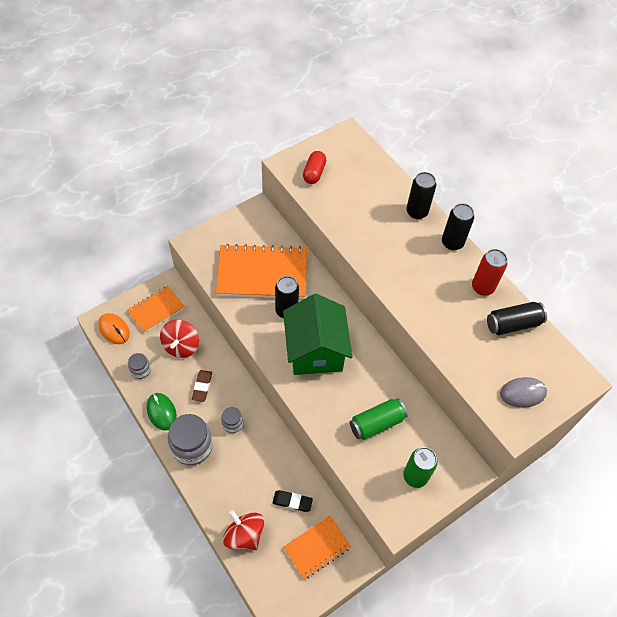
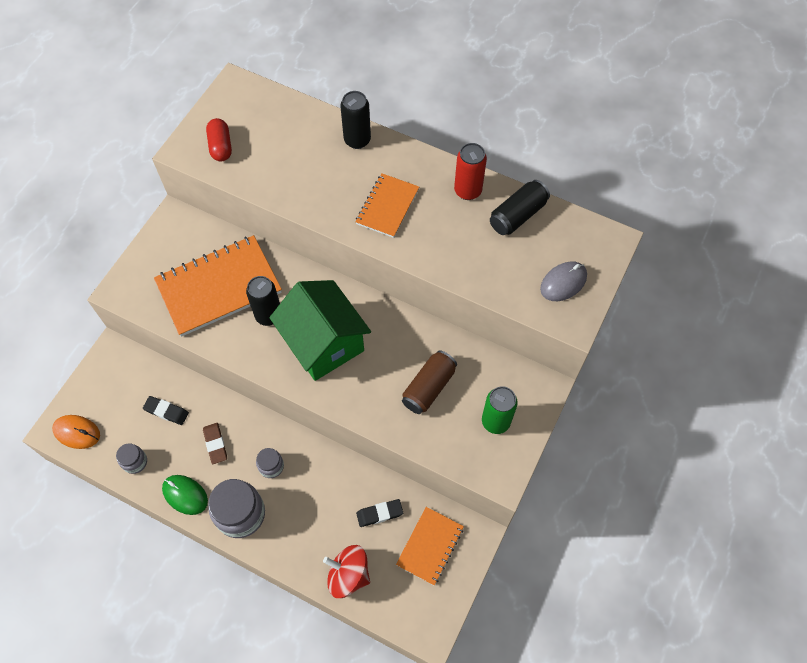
camera: 25 degrees left, 5 degrees up
orange notebook [127,286,185,333] -> orange notebook moved to [355,173,419,238]
red spinning top [160,320,199,358] -> black eraser [143,396,189,425]
green can [350,398,407,440] -> brown can [402,350,457,414]
black can [442,203,474,250] -> none

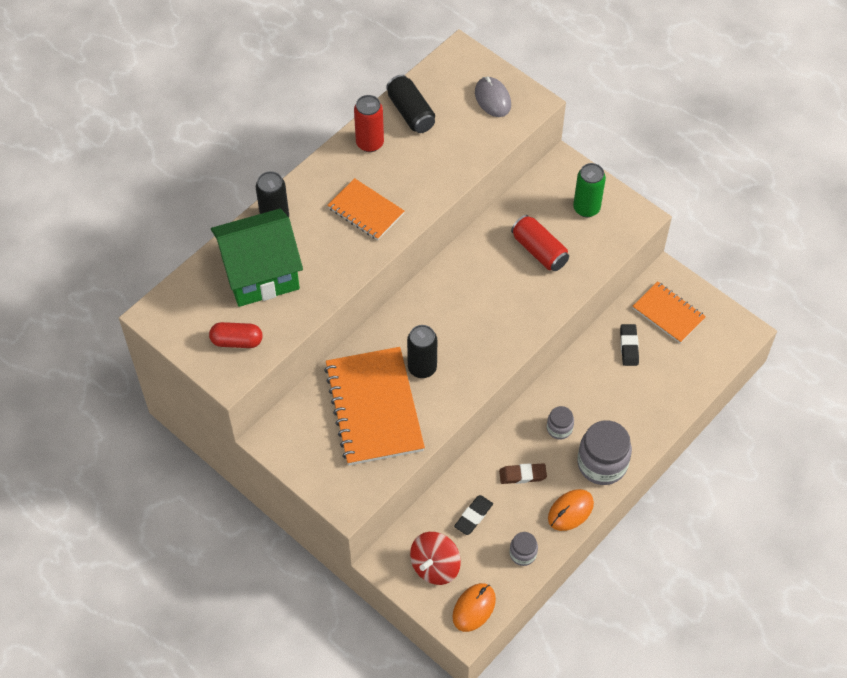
camera: 75 degrees left, 5 degrees down
green mouse [162,475,208,515] -> orange mouse [548,489,594,531]
green house [269,280,371,381] -> green house moved to [211,209,303,307]
red spinning top [323,545,370,598] -> red spinning top moved to [410,532,461,585]
brown can [402,350,457,414] -> red can [511,215,569,271]

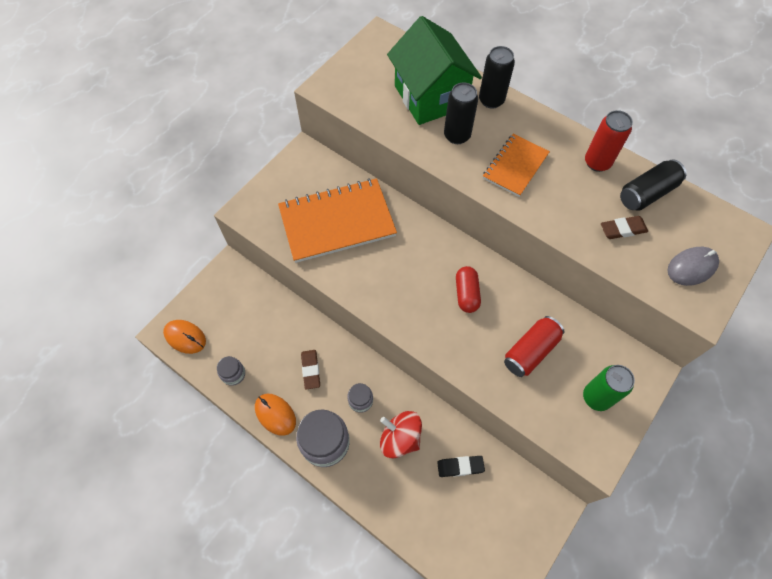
camera: 85 degrees right, 5 degrees up
red capsule [209,322,263,348] -> red capsule moved to [456,266,481,313]
black can [407,325,437,378] -> black can moved to [444,83,478,144]
red spinning top [410,532,461,585] -> red spinning top moved to [380,411,422,458]
black eraser [454,495,493,535] -> none
orange notebook [632,281,706,344] -> none
none -> brown eraser [601,216,648,239]

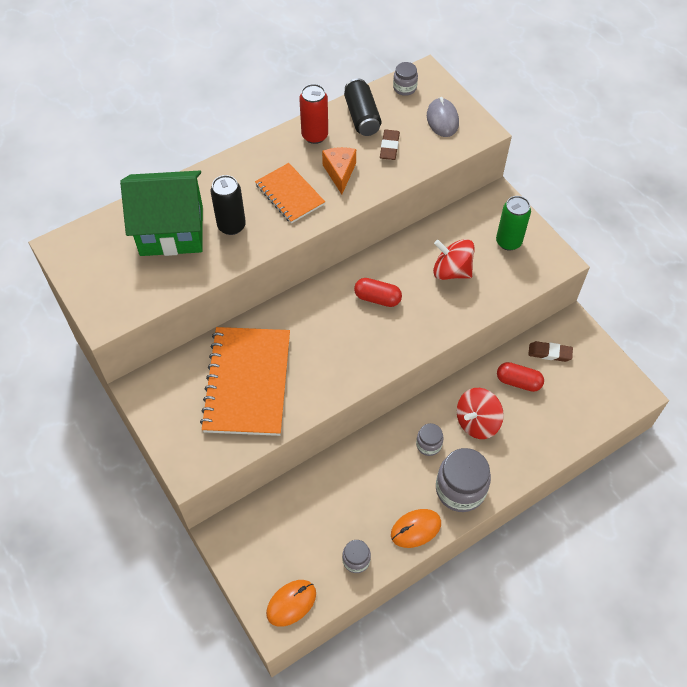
camera: 70 degrees left, 5 degrees down
brown eraser [301,350,320,390] -> brown eraser moved to [528,341,573,362]
black eraser [437,456,485,477] -> red capsule [497,362,544,392]
black can [479,46,515,109] -> none
red can [504,316,565,377] -> red spinning top [433,239,475,280]
none -> orange cheese [322,147,356,194]
none -> grey jar [393,62,418,96]

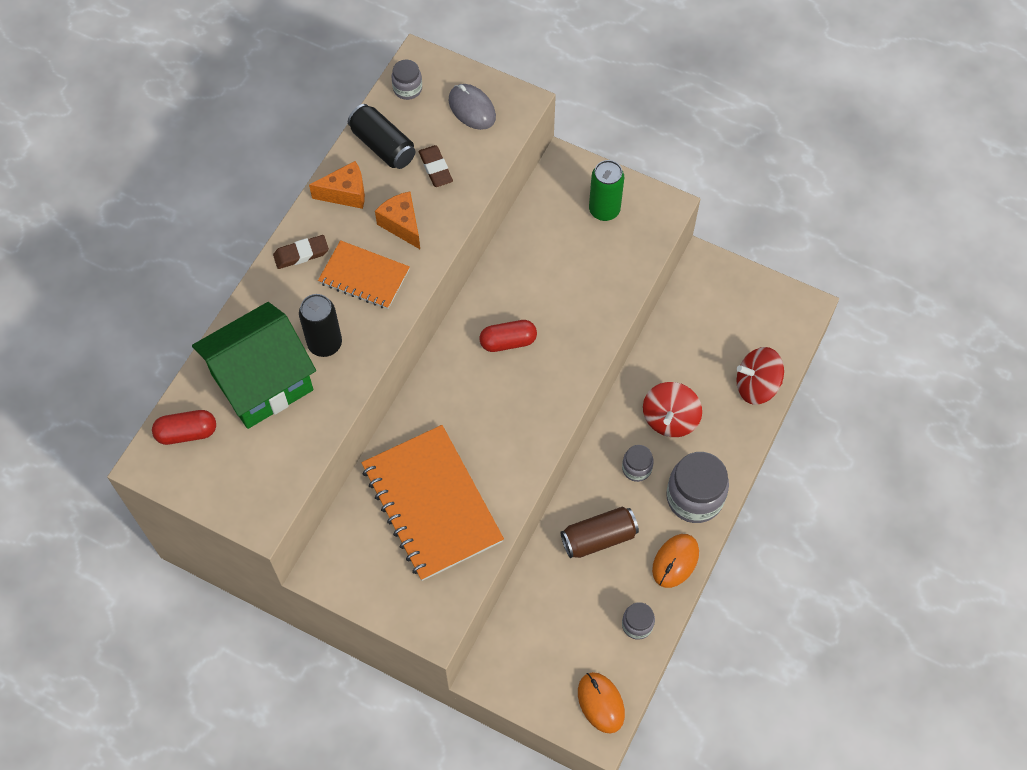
camera: 30 degrees left, 5 degrees up
orange mouse [266,580,316,627] -> orange mouse turned 45 degrees counterclockwise [578,672,625,734]
red can [299,84,328,144] -> orange cheese [309,161,365,209]
red spinning top [433,239,475,280] -> red spinning top moved to [737,347,784,405]
red capsule [497,362,544,392] -> red capsule moved to [152,410,216,445]
brown eraser [528,341,573,362] -> brown eraser moved to [273,235,329,269]
none -> brown can [561,507,639,558]

